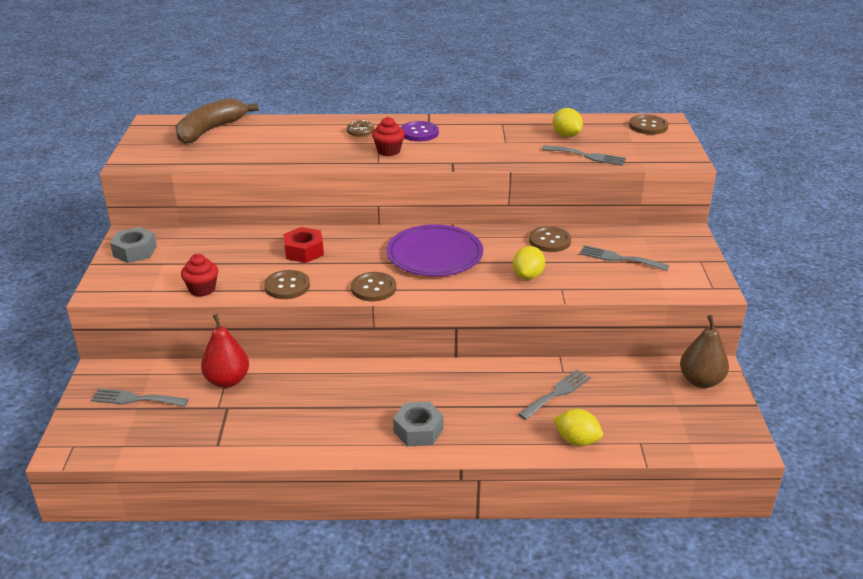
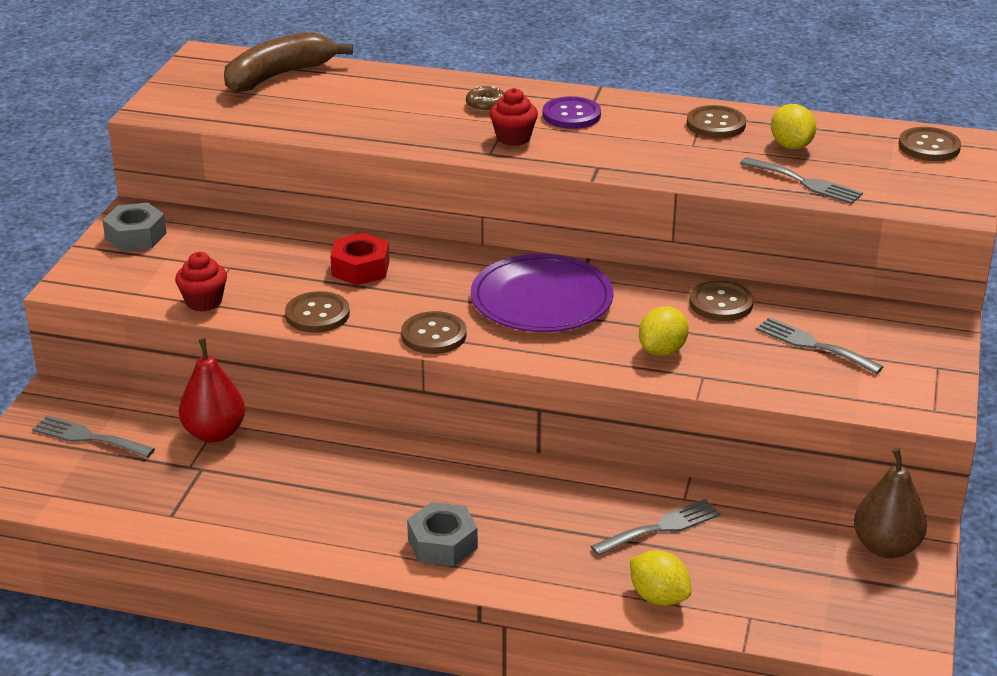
camera: 15 degrees right, 0 degrees up
none -> brown button [687,105,746,138]

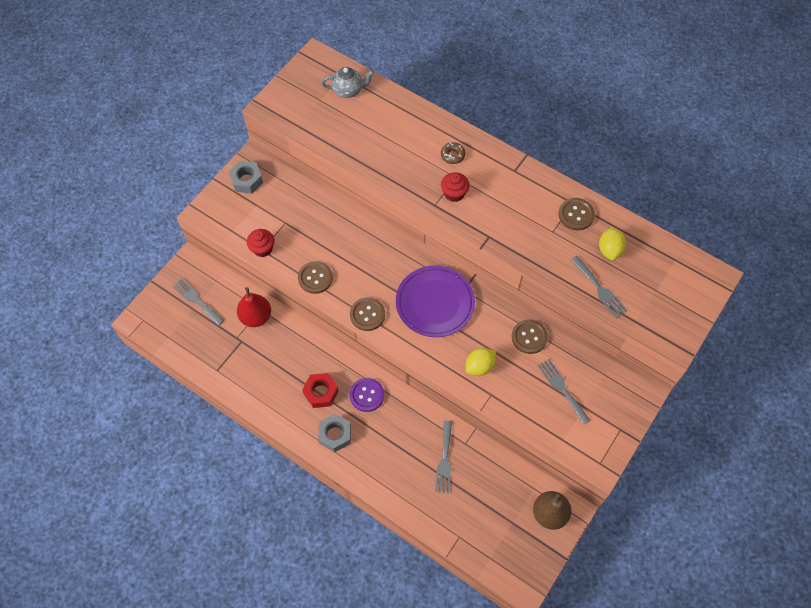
camera: 20 degrees right, 30 degrees up
brown banana [224,32,353,93] -> grey teapot [321,67,374,98]
red nut [330,233,390,285] -> red nut moved to [302,373,339,408]
purple button [543,96,601,129] -> purple button moved to [349,378,384,412]
grey fork [591,499,721,556] -> grey fork turned 105 degrees clockwise [435,421,452,493]
yellow lemon [630,550,691,606] -> none
brown button [899,127,961,161] -> none

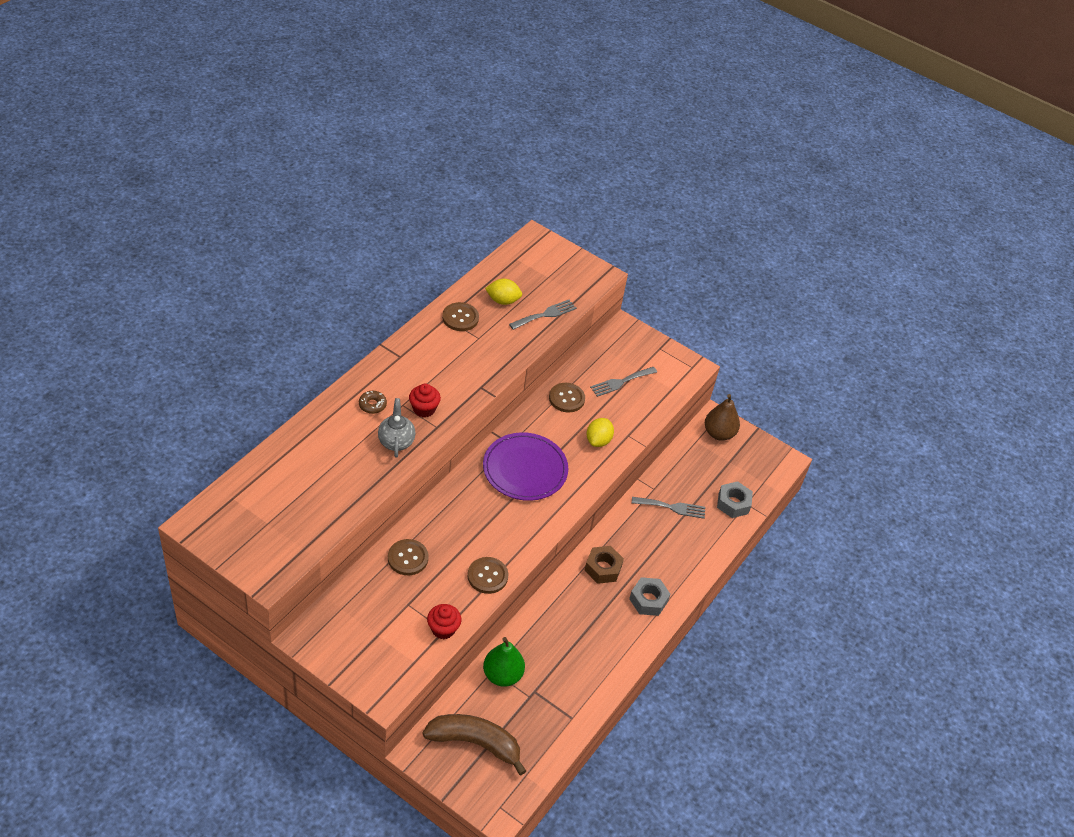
camera: 95 degrees left, 15 degrees down
grey fork [172,278,224,326] -> brown banana [423,714,526,775]
grey nut [229,161,263,194] -> grey nut moved to [717,481,753,518]
red pear [237,287,271,327] -> green pear [483,637,525,687]
red nut [302,373,339,408] -> none
grey teapot [321,67,374,98] -> grey teapot moved to [378,398,416,458]
purple button [349,378,384,412] -> brown nut [584,546,624,584]
brown button [350,297,385,331] -> brown button moved to [388,539,429,575]
yellow lemon [465,348,496,376] -> yellow lemon turned 60 degrees clockwise [587,418,614,447]

